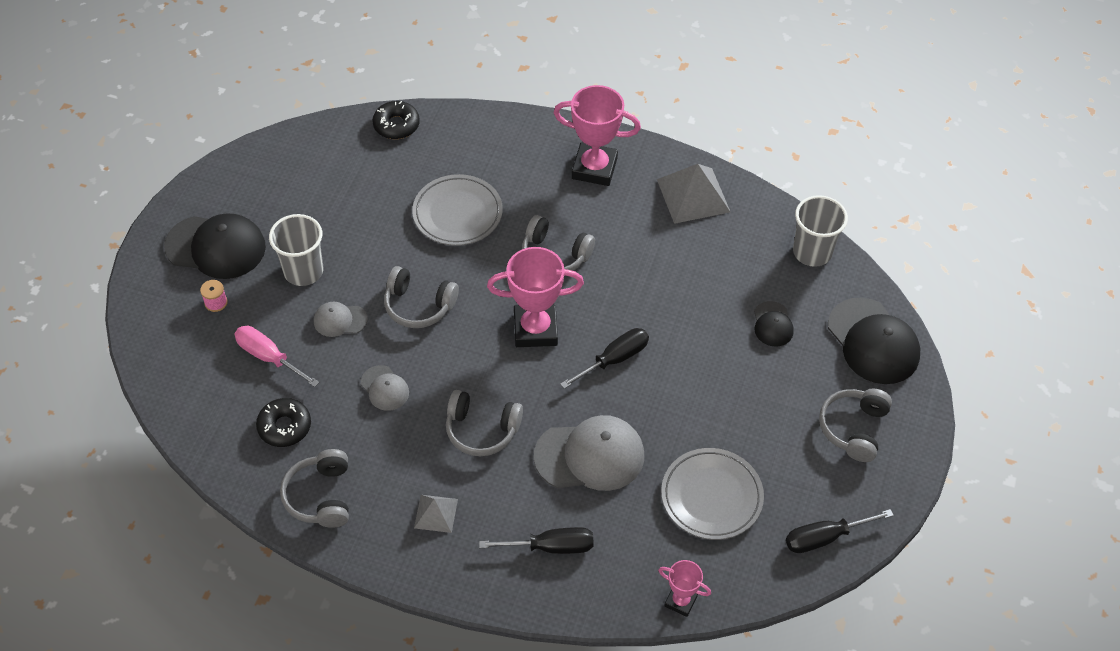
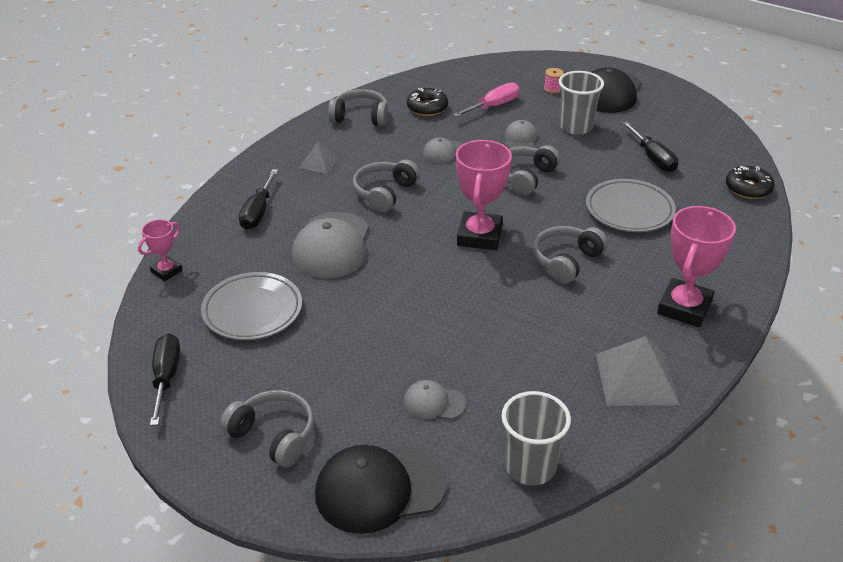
camera: 105 degrees right, 15 degrees down
black screwdriver [560,328,649,389] -> black screwdriver moved to [622,122,678,172]
black cap [754,301,794,347] -> grey cap [403,380,466,420]

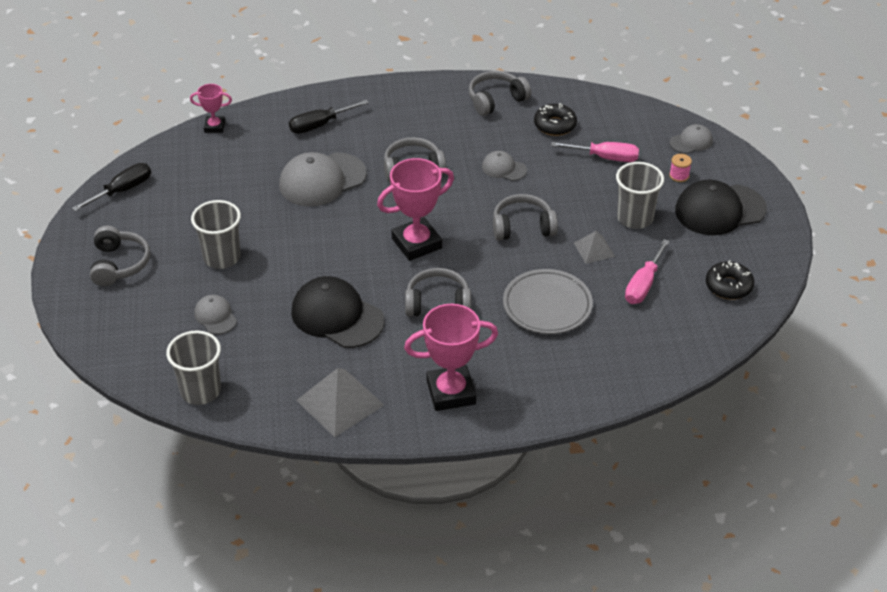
camera: 50 degrees right, 5 degrees up
grey plate [201,272,302,340] -> none
grey pyramid [299,142,340,174] -> grey pyramid moved to [574,231,615,264]
black cap [315,445,447,534] -> black cap moved to [291,276,385,348]
grey headphones [328,89,388,126] -> grey headphones turned 90 degrees counterclockwise [469,71,531,116]
grey cap [504,120,538,148] -> grey cap moved to [670,124,713,154]
black screwdriver [622,122,678,172] -> pink screwdriver [625,239,670,304]
black donut [726,166,775,199] -> black donut moved to [706,261,754,300]
none -> grey cup [191,200,241,269]

